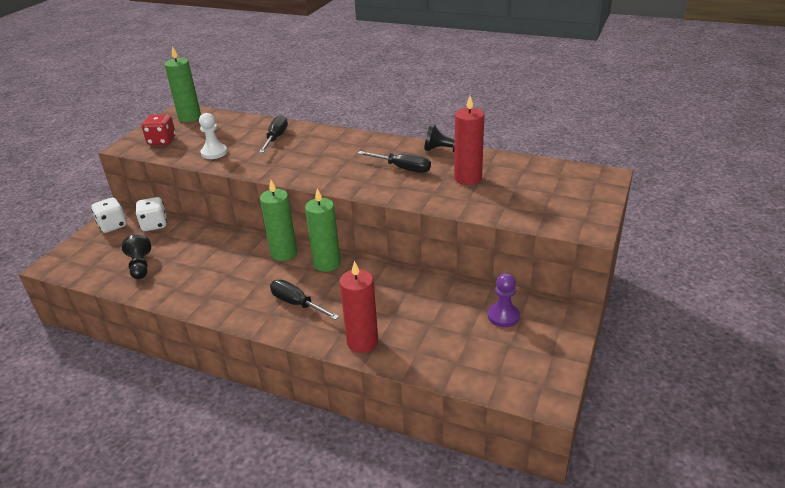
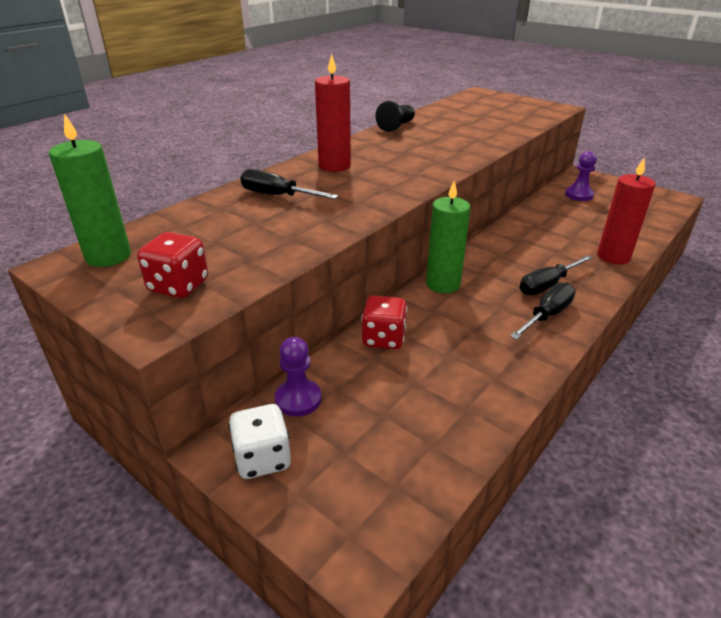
camera: 75 degrees left, 0 degrees up
black pawn [122,235,151,279] -> none
white dice [135,197,167,231] -> purple pawn [275,337,321,417]
white pawn [199,113,227,159] -> none
green candle [305,189,341,272] -> none
black screwdriver [357,151,431,173] -> black screwdriver moved to [510,283,576,340]
red candle [454,96,484,185] -> red candle moved to [315,54,351,172]
none -> red dice [361,295,407,349]

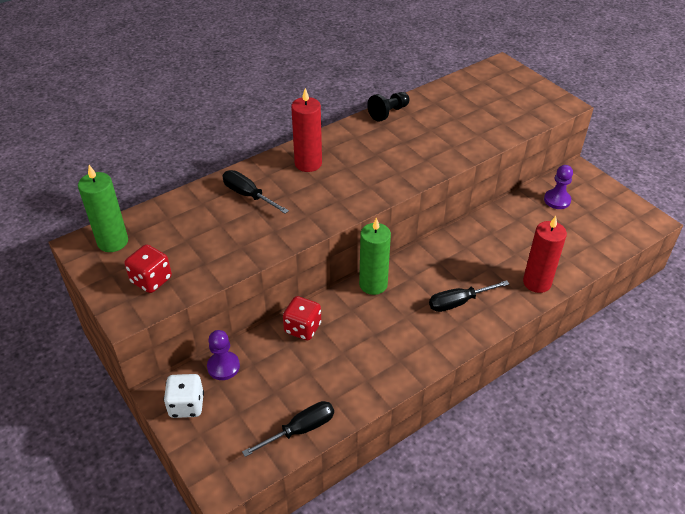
camera: 15 degrees right, 10 degrees up
black screwdriver [510,283,576,340] -> black screwdriver moved to [242,401,334,457]

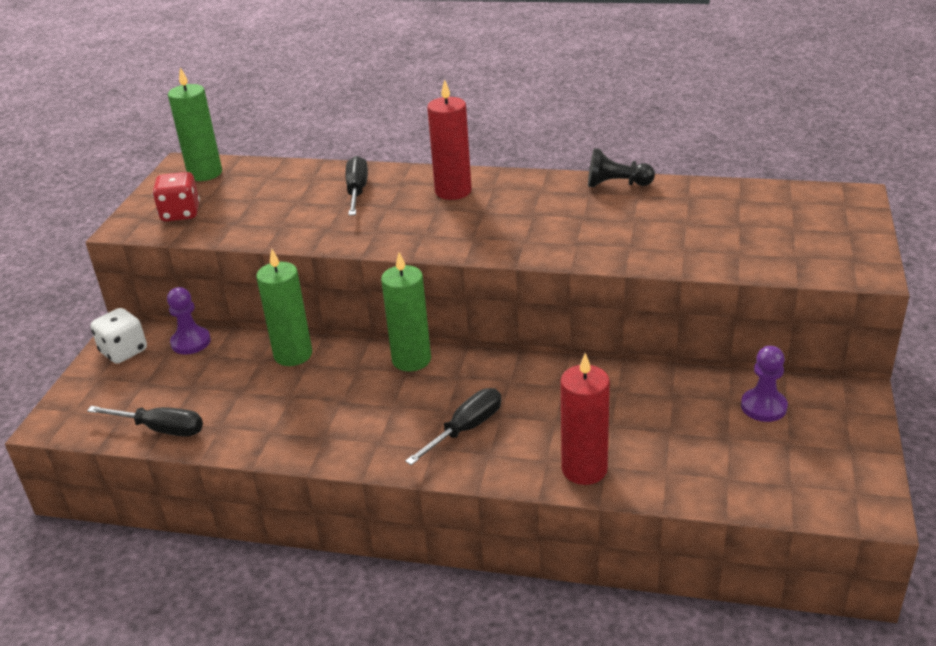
camera: 50 degrees right, 10 degrees down
red dice [283,296,321,340] -> green candle [256,249,312,366]
black screwdriver [429,280,509,312] -> black screwdriver turned 105 degrees clockwise [405,388,501,465]

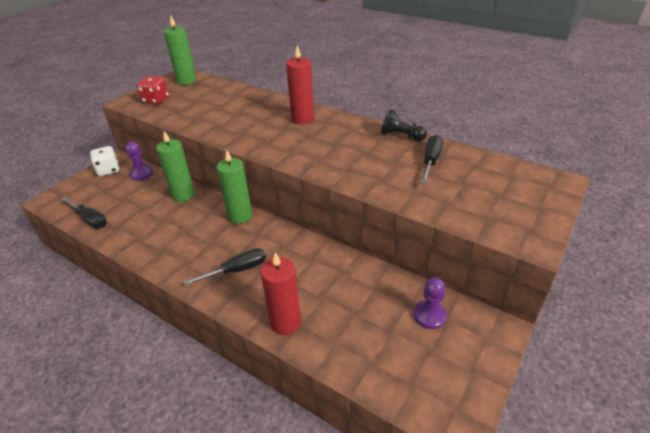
camera: 20 degrees right, 5 degrees up
black screwdriver [345,156,368,216] -> black screwdriver moved to [421,135,443,184]

